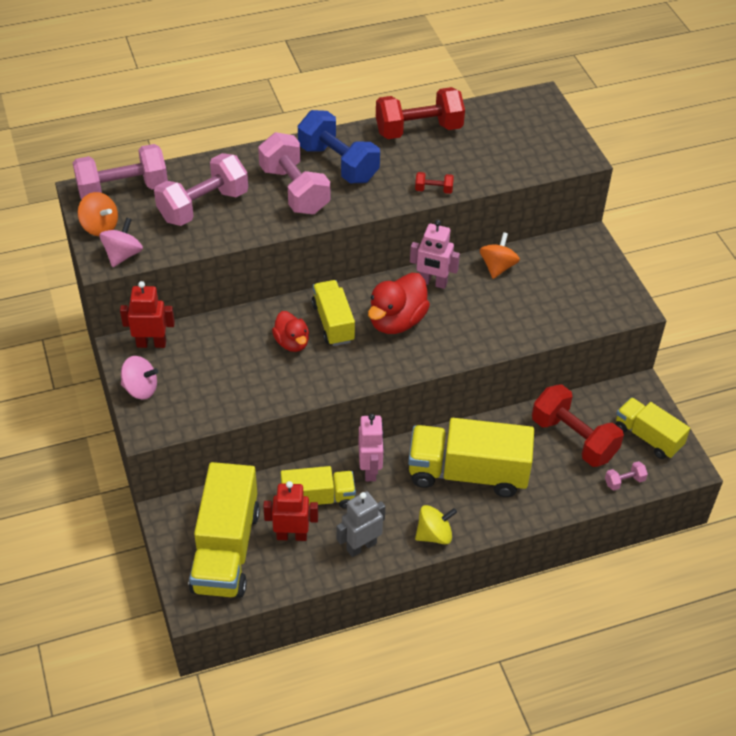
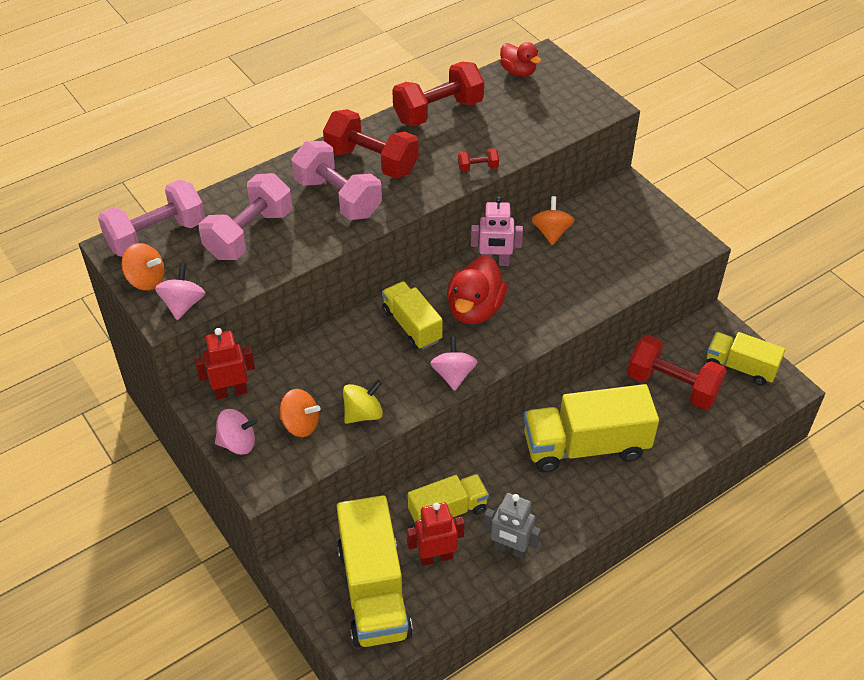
camera: 15 degrees left, 0 degrees up
red duck [272,311,309,352] -> red duck moved to [500,42,541,77]
blue dumbbell [298,110,380,183] -> red dumbbell [323,109,419,178]
grey robot [337,491,386,557] -> grey robot turned 105 degrees counterclockwise [484,493,541,559]
pink robot [358,414,384,481] -> none
yellow spinning top [415,505,457,544] -> yellow spinning top moved to [343,380,383,424]
pink dumbbell [605,461,648,490] -> none
none -> orange spinning top [280,389,320,437]
none -> pink spinning top [430,336,478,391]

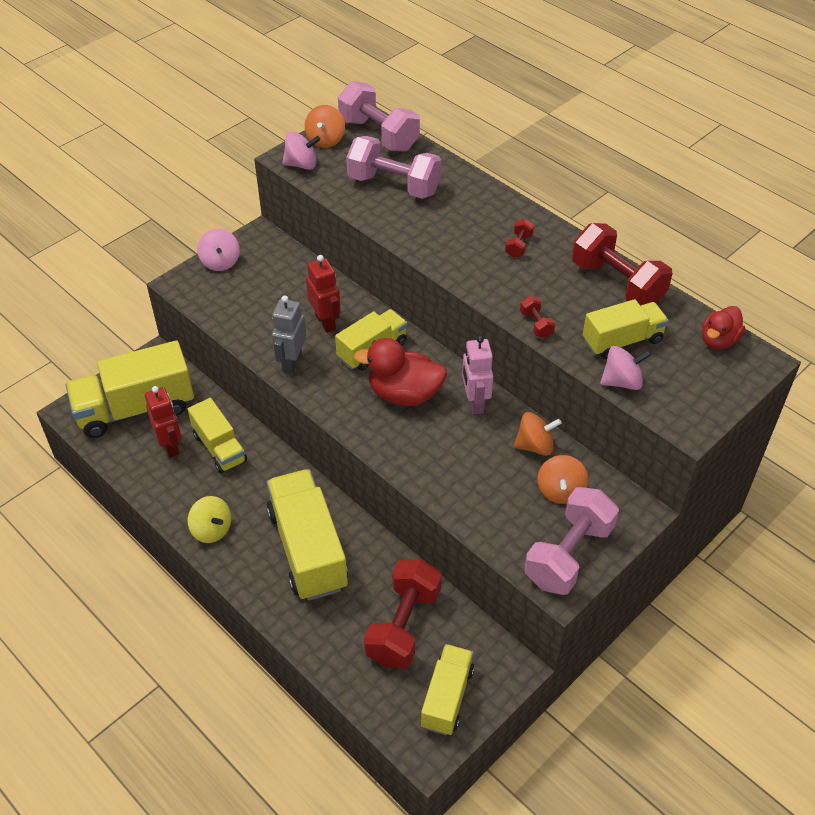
camera: 80 degrees right, 0 degrees up
red robot [195,328,255,400] -> red robot moved to [306,255,341,333]
orange spinning top [280,389,320,437] -> orange spinning top moved to [538,455,588,504]
pink dumbbell [292,141,382,220] -> pink dumbbell moved to [524,487,619,595]
red dumbbell [323,109,419,178] -> red dumbbell [505,219,534,258], size x0.43
yellow spinning top [343,380,383,424] -> yellow spinning top moved to [188,496,231,543]
pink spinning top [430,336,478,391] -> pink spinning top moved to [600,346,652,390]
grey robot [484,493,541,559] -> grey robot moved to [272,296,306,374]
none -> yellow truck [583,299,669,359]

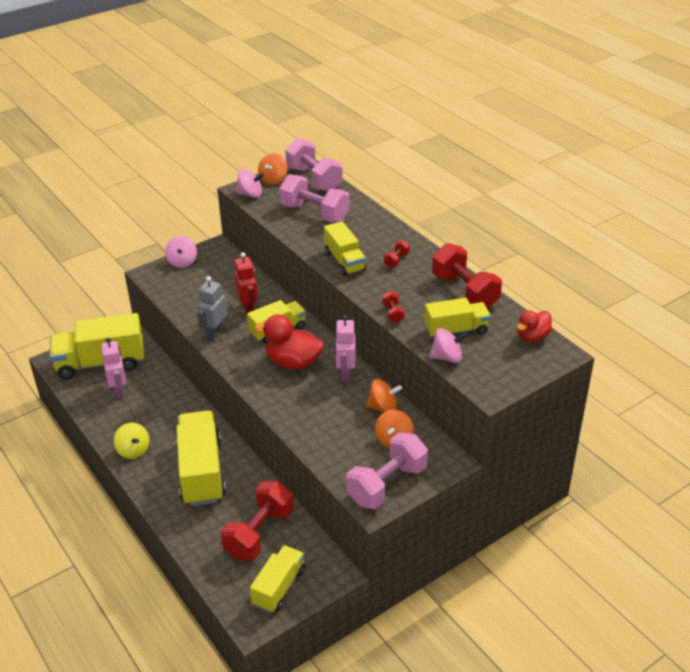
camera: 10 degrees right, 10 degrees down
red robot [145,386,182,457] -> pink robot [101,338,126,398]
yellow truck [187,398,247,473] -> yellow truck moved to [324,221,366,276]

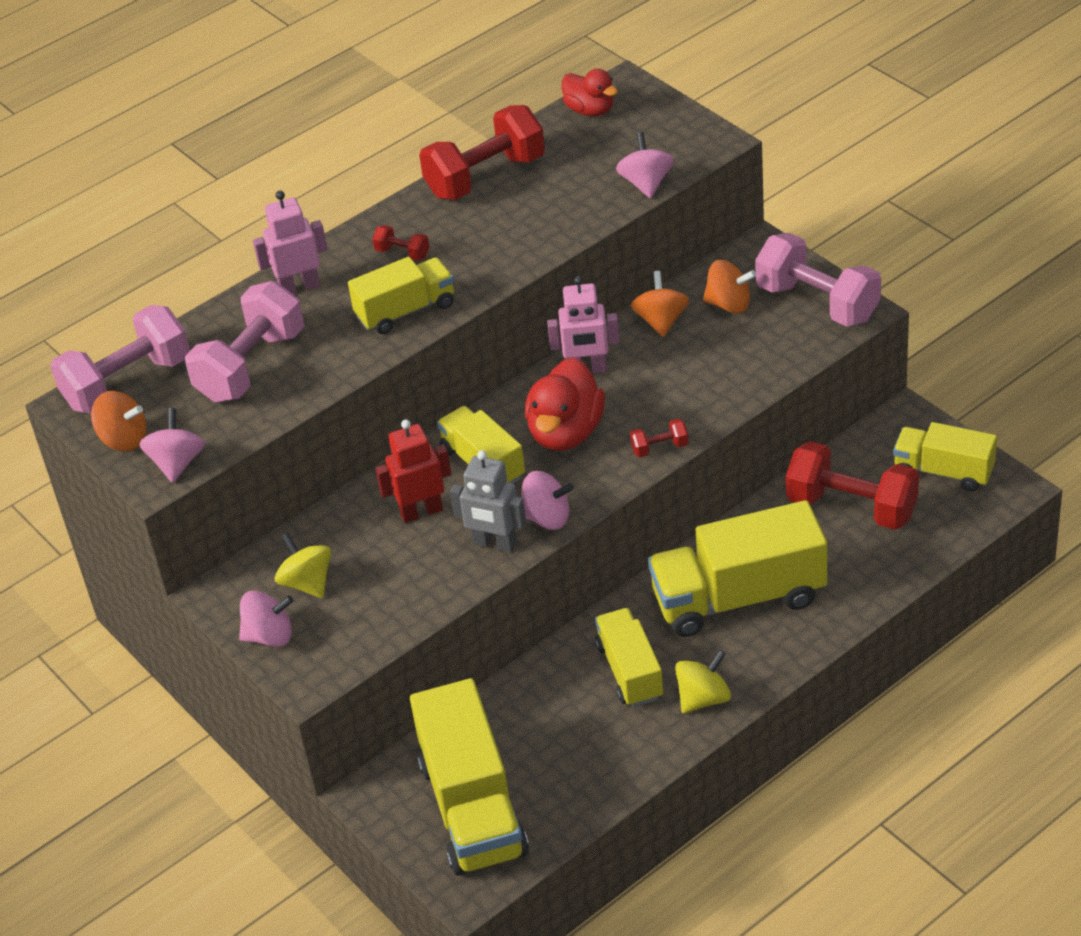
camera: 90 degrees left, 5 degrees up
pink robot [101,338,126,398] -> pink robot moved to [253,191,328,295]
red dumbbell [383,291,405,323] -> red dumbbell moved to [630,419,689,457]
yellow truck [424,298,491,337] -> yellow truck moved to [595,608,663,707]
none -> yellow spinning top [275,533,332,598]
none -> pink spinning top [521,471,574,530]

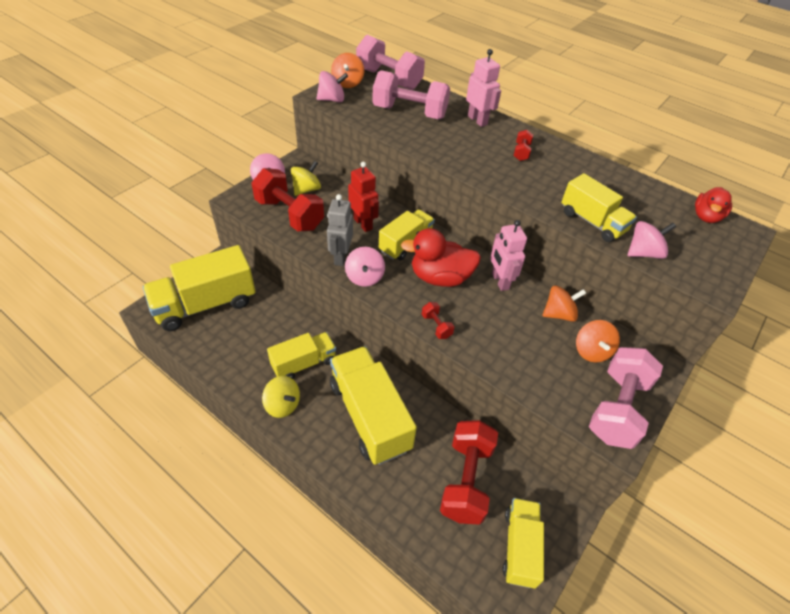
camera: 70 degrees right, 5 degrees up
yellow truck [348,257,454,334] -> yellow truck moved to [561,173,637,242]
red dumbbell [419,105,545,200] -> red dumbbell moved to [251,168,324,231]

